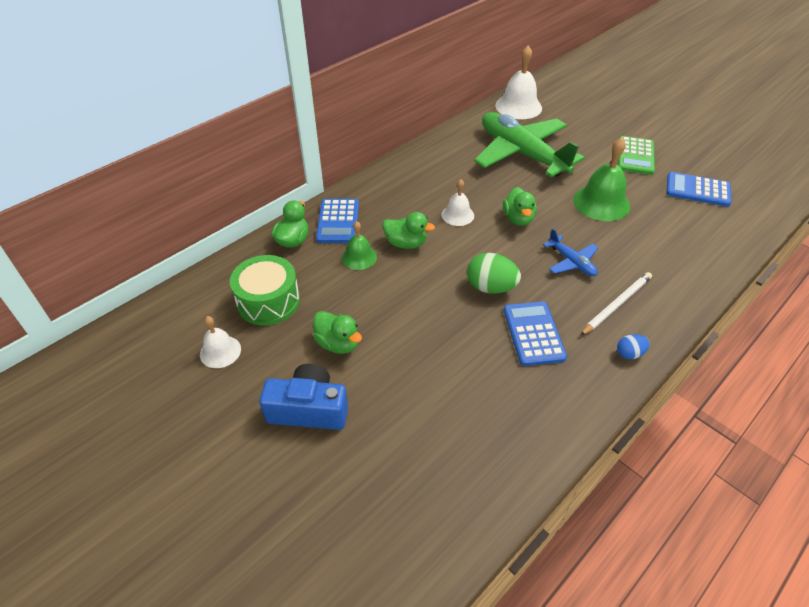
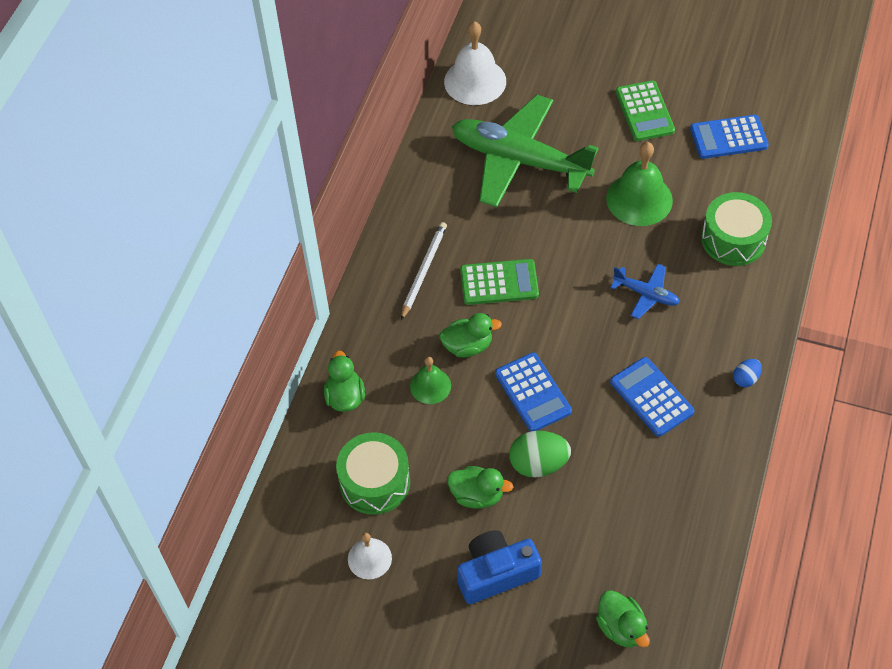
camera: 25 degrees left, 10 degrees up
blue calculator [316,199,359,243] -> blue calculator moved to [495,353,572,431]
white bell [442,179,474,226] -> green calculator [460,259,539,305]
green egg [467,253,521,294] -> green egg moved to [509,431,571,478]
green duck [503,187,537,226] -> green duck moved to [596,590,650,647]
white pencil [580,272,652,336] -> white pencil moved to [401,222,447,320]
none -> green drum [701,192,772,266]

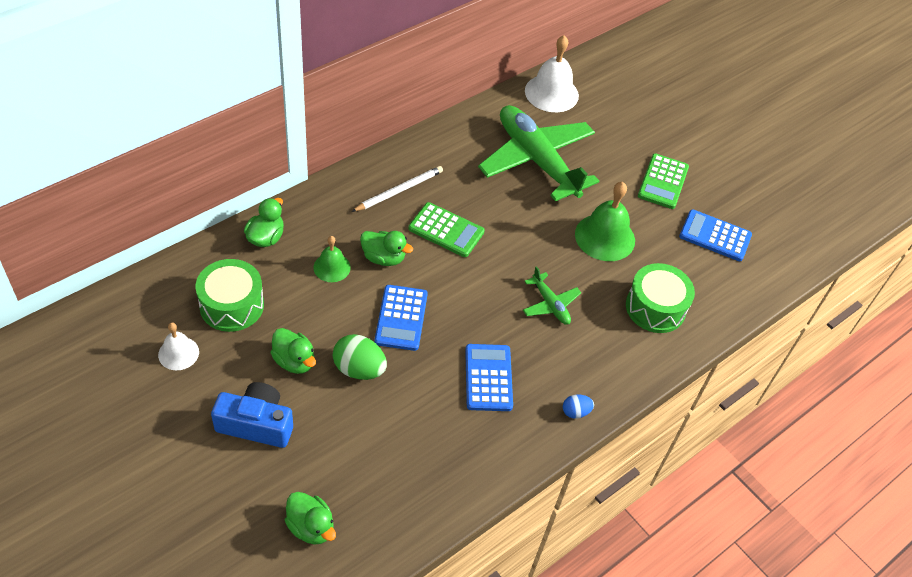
camera: 25 degrees right, 5 degrees down
green duck [596,590,650,647] -> green duck turned 45 degrees counterclockwise [285,492,336,545]
blue plane [610,264,680,319] -> green plane [523,266,581,325]

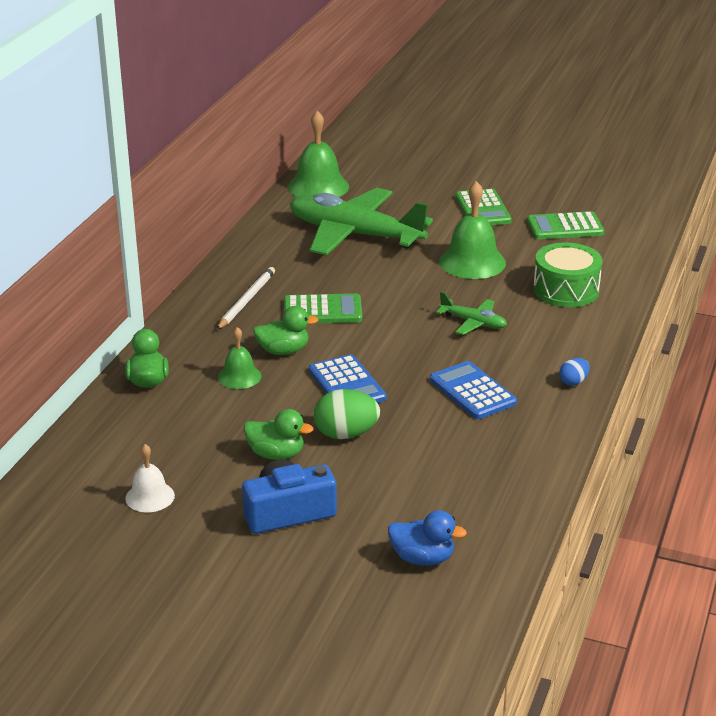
camera: 25 degrees left, 20 degrees down
green drum [195,259,264,332] -> none
green duck [285,492,336,545] -> blue duck [388,510,467,566]
white bell [525,35,579,112] -> green bell [288,110,349,197]
blue calculator [679,209,752,261] -> green calculator [527,211,604,239]

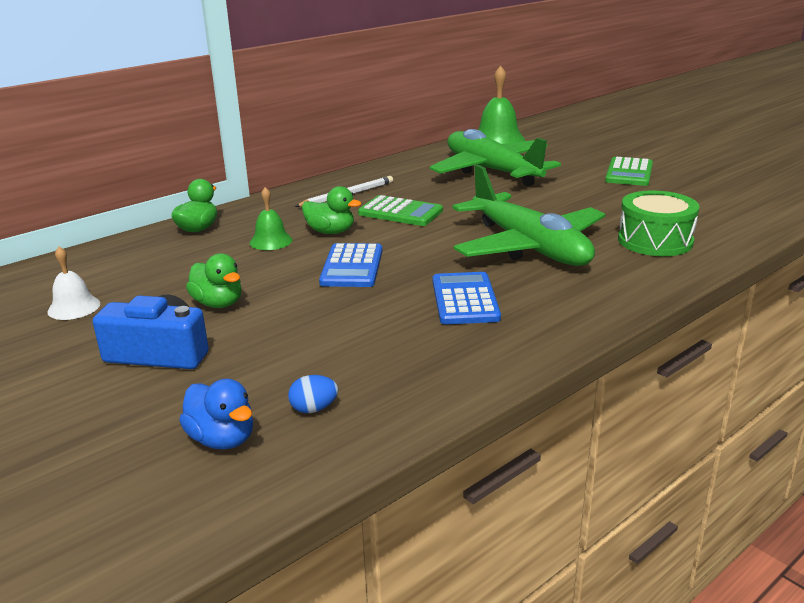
camera: 30 degrees right, 5 degrees down
green egg [314,389,380,439] -> none
green plane [436,292,507,335] -> green plane [452,165,605,266], size x2.26
green bell [439,181,506,279] -> none
green calculator [527,211,604,239] -> none
blue egg [559,358,589,386] -> blue egg moved to [288,375,338,413]

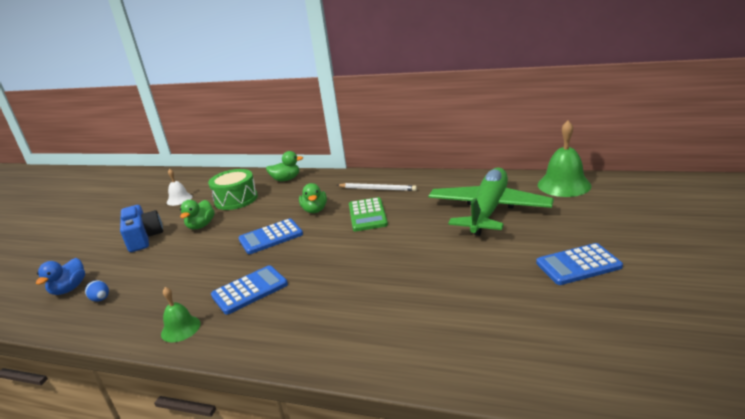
camera: 60 degrees right, 0 degrees up
green bell [250,187,292,250] -> green bell moved to [161,287,201,342]
green plane [452,165,605,266] -> none
green calculator [605,157,653,186] -> blue calculator [536,243,623,285]
green drum [618,191,700,256] -> green drum moved to [208,169,258,210]

